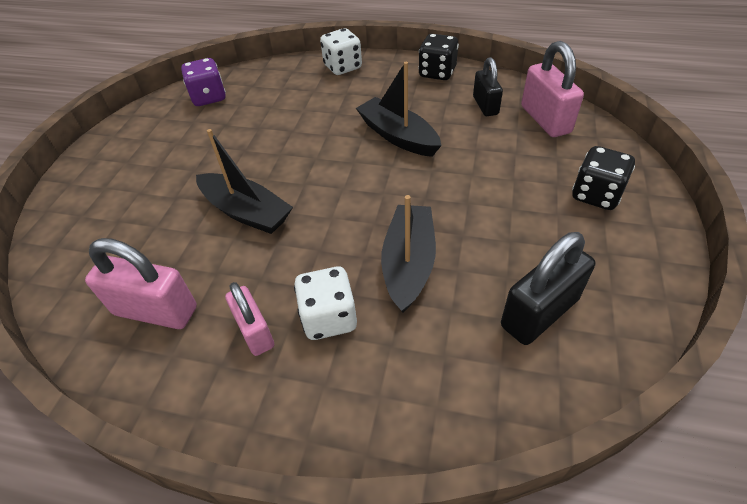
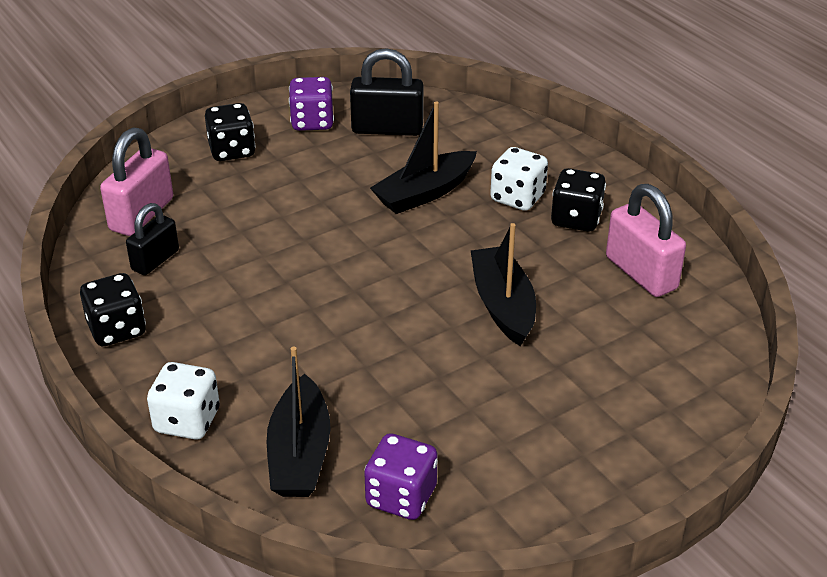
camera: 140 degrees left, 10 degrees down
pink padlock [225,282,274,356] -> black dice [551,168,606,231]
black boat [356,62,441,157] -> black boat moved to [267,347,331,497]
none -> purple dice [289,77,334,131]

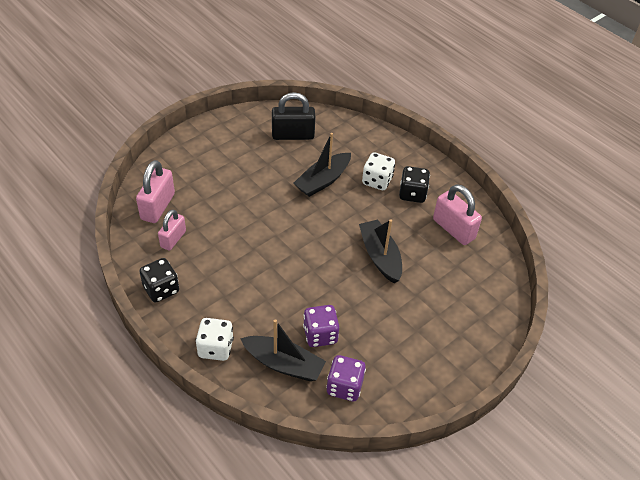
camera: 10 degrees left, 10 degrees up
black padlock [126,203,179,275] -> pink padlock [158,209,186,251]
black dice [205,103,256,161] -> none
black boat [267,347,331,497] -> black boat turned 60 degrees counterclockwise [240,319,326,381]
purple dice [289,77,334,131] -> purple dice moved to [303,305,339,347]

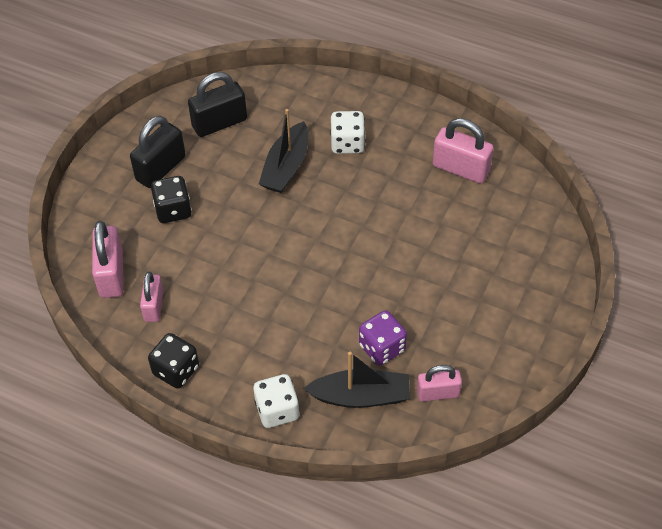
camera: 20 degrees left, 5 degrees up
purple dice [326,355,366,401] -> pink padlock [417,365,462,402]
black boat [359,219,402,283] -> none
black dice [399,166,430,203] -> black dice moved to [151,176,192,223]
none -> black padlock [130,116,186,188]

